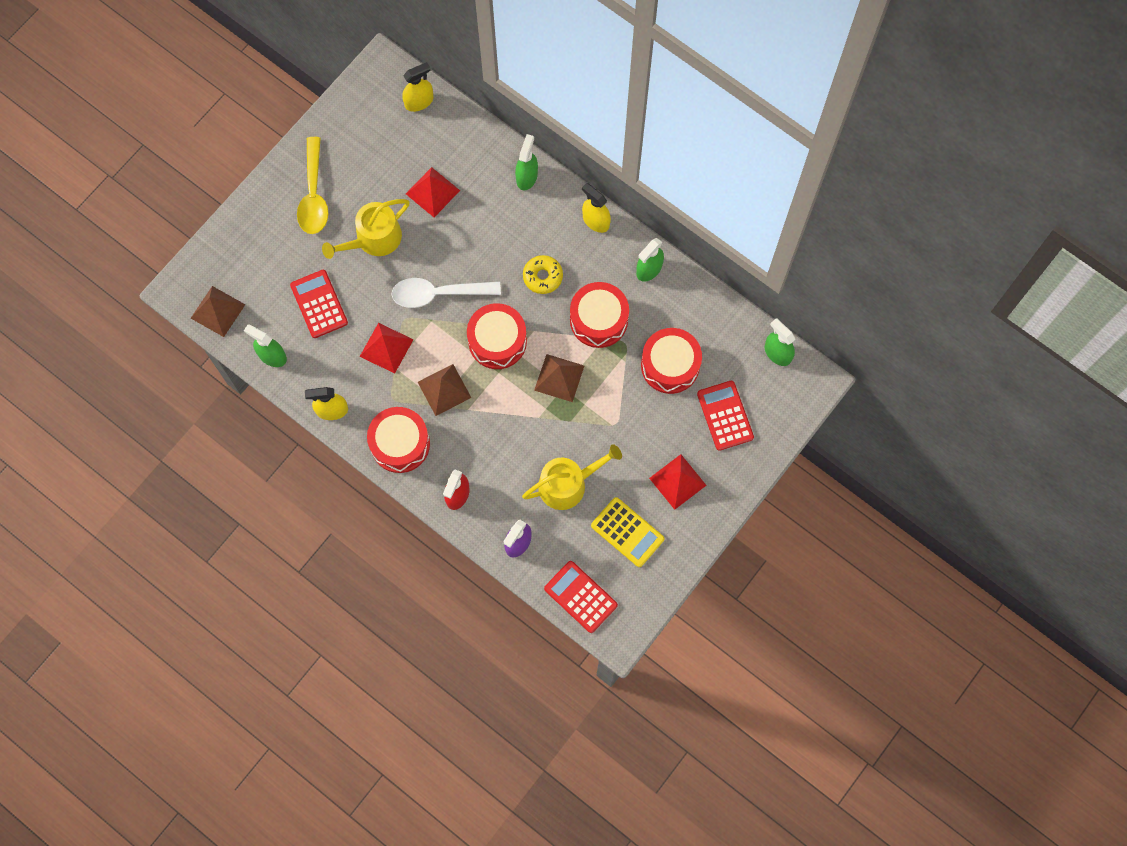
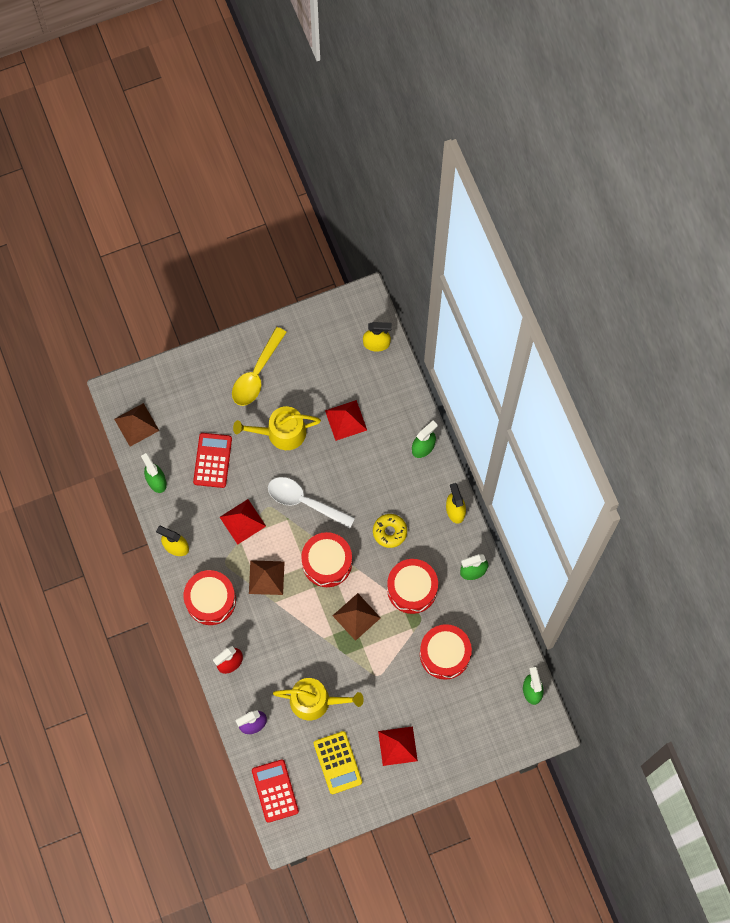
camera: 30 degrees right, 0 degrees up
red calculator [697,380,754,451] -> none

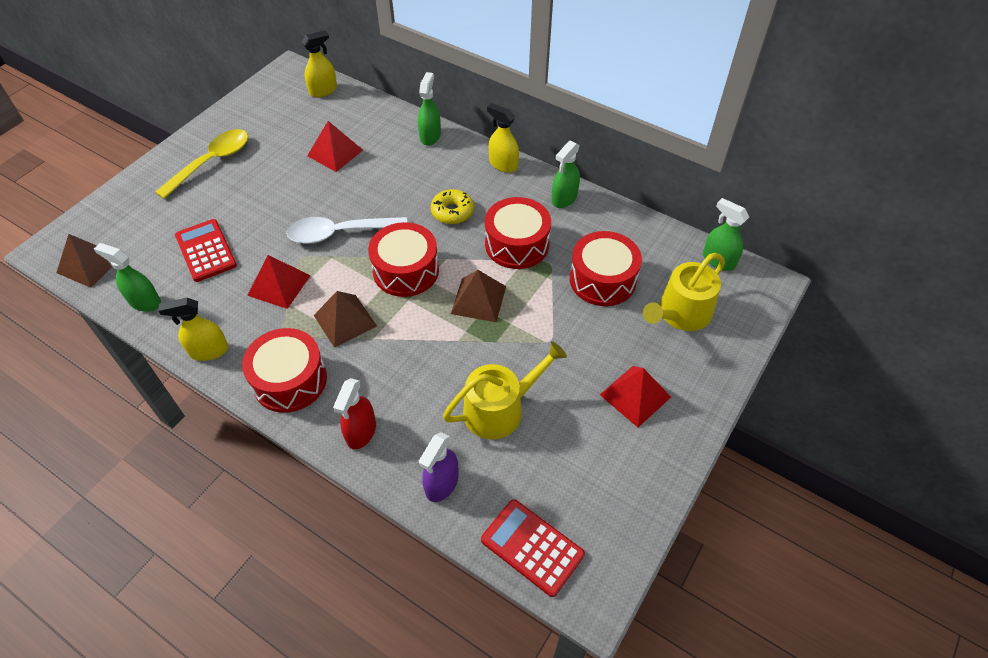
camera: 35 degrees left, 20 degrees down
yellow spoon [232,327,287,406] -> yellow spoon turned 135 degrees counterclockwise [155,129,248,199]
yellow watering can [233,406,321,450] -> yellow watering can moved to [643,253,725,331]
yellow calculator [314,731,362,794] -> none

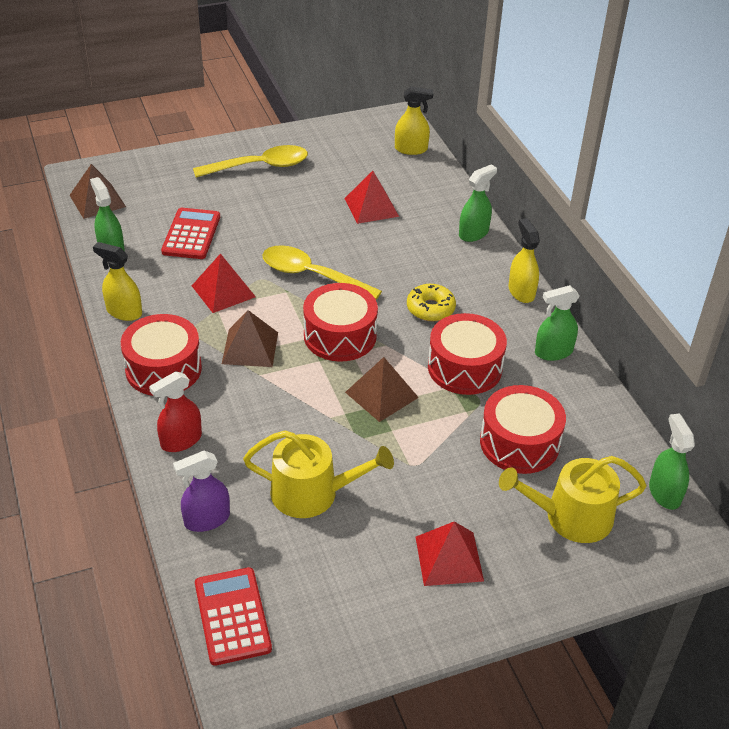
camera: 35 degrees right, 10 degrees down
white spoon [286,217,407,244] -> yellow spoon [262,245,382,300]

